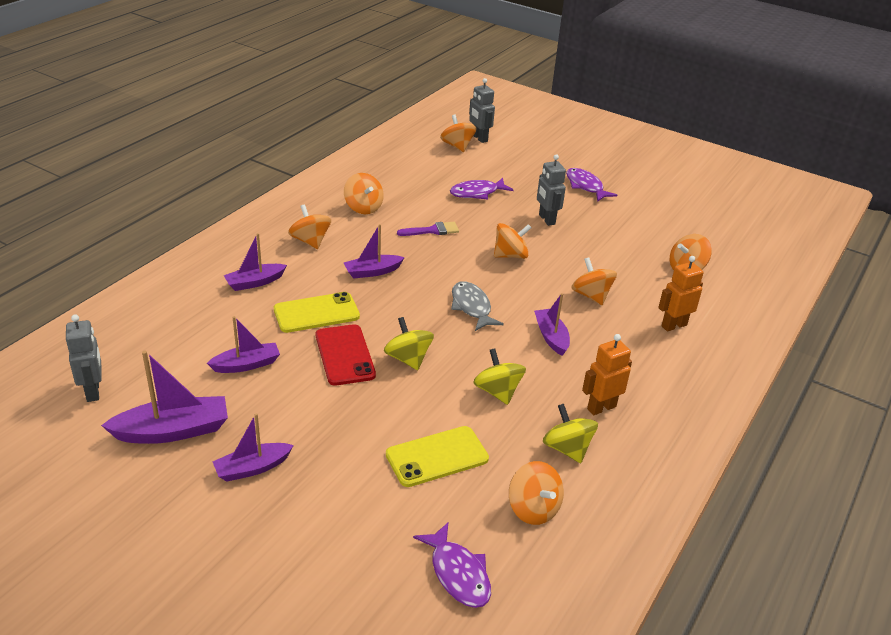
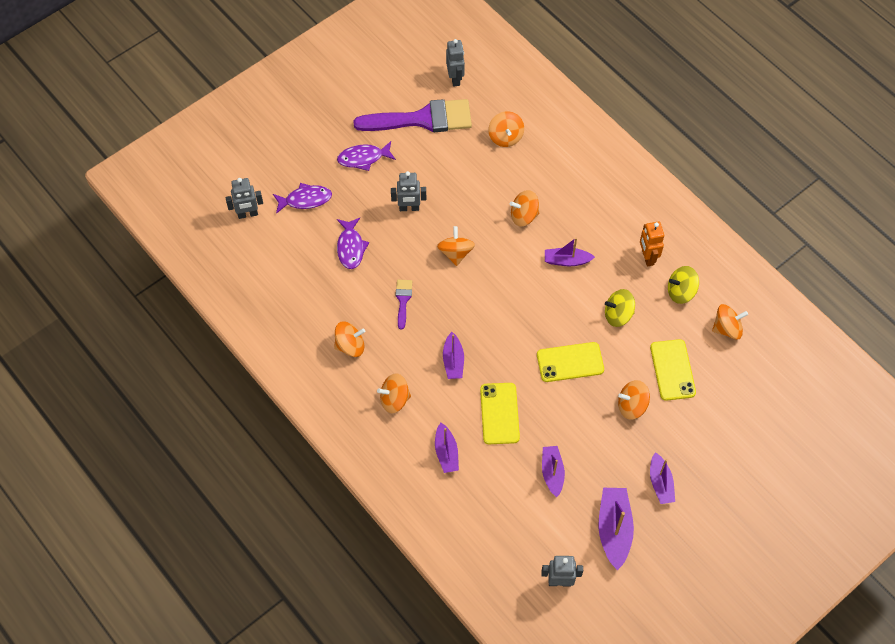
camera: 70 degrees left, 25 degrees up
red phone [316,324,376,386] -> none
yellow spinning top [384,317,434,370] -> yellow phone [537,342,604,382]
purple fish [413,522,491,608] -> purple fish moved to [273,183,332,214]
orange spinning top [440,115,477,152] -> orange spinning top moved to [618,380,650,420]
grey fish [451,281,504,331] -> none
orange robot [658,256,704,331] -> none
none -> purple brush [353,99,472,132]
none -> grey robot [446,39,465,87]

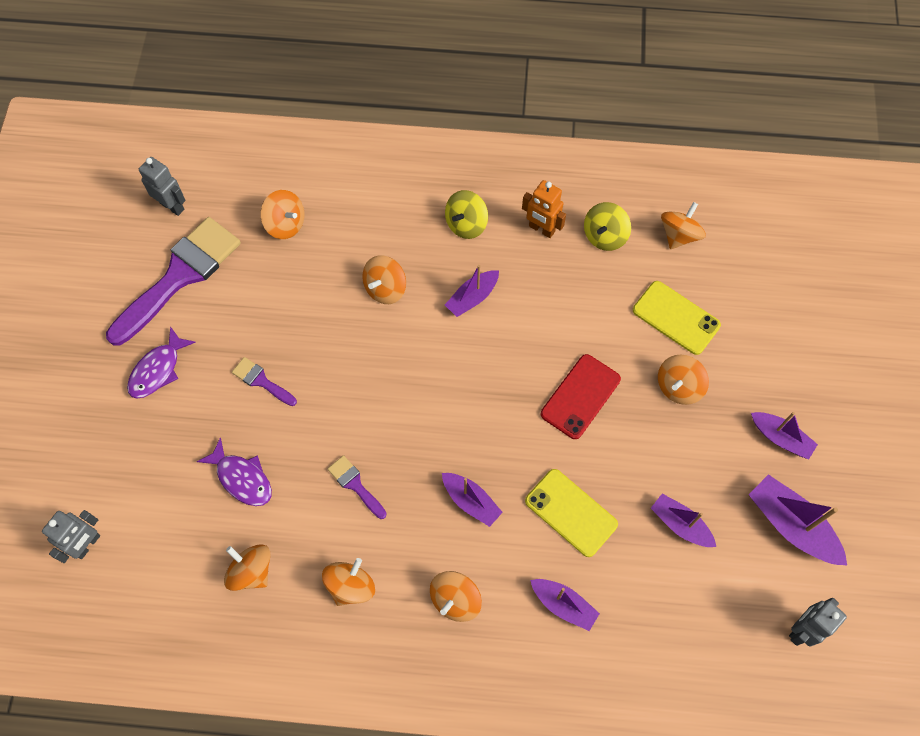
camera: 45 degrees left, 5 degrees up
purple fish [273,183,332,214] -> none
grey robot [391,171,427,211] -> purple brush [232,357,297,406]
orange spinning top [437,226,475,266] -> orange spinning top moved to [224,544,270,591]
yellow phone [537,342,604,382] -> red phone [541,354,621,439]
yellow spinning top [605,289,635,327] -> yellow spinning top moved to [445,190,488,239]

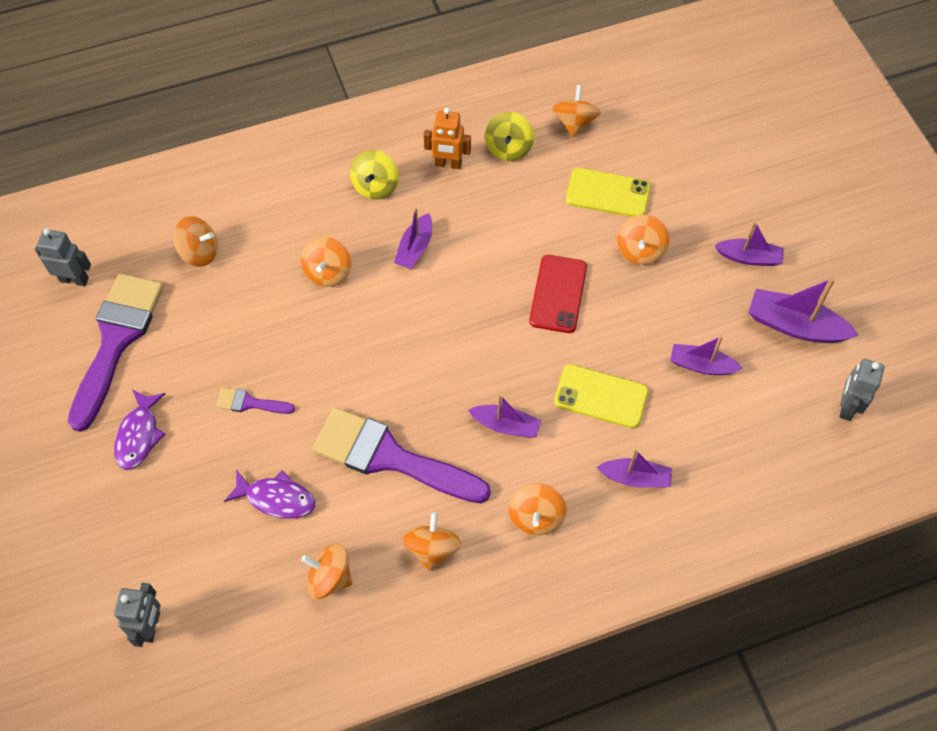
camera: 25 degrees left, 5 degrees down
purple brush [328,455,386,519] -> purple brush [312,407,491,503], size x2.29

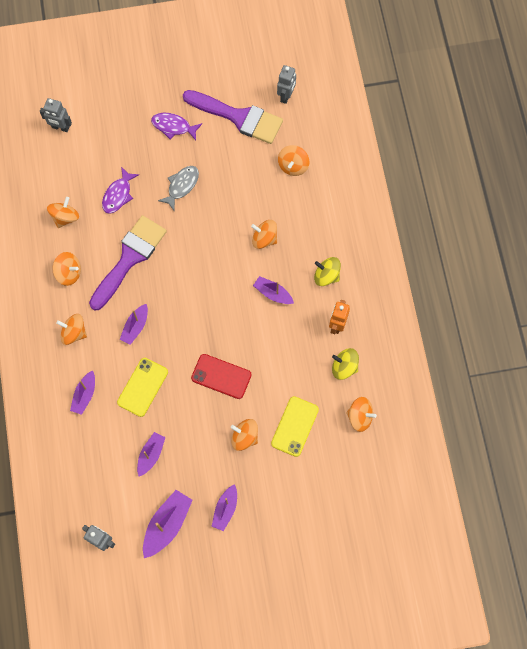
camera: 100 degrees right, 10 degrees up
purple brush [216,387,295,414] -> grey fish [158,166,199,210]

